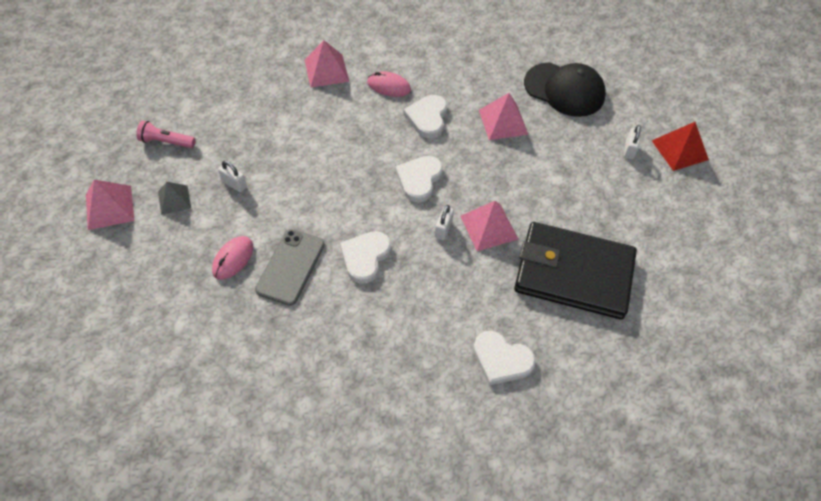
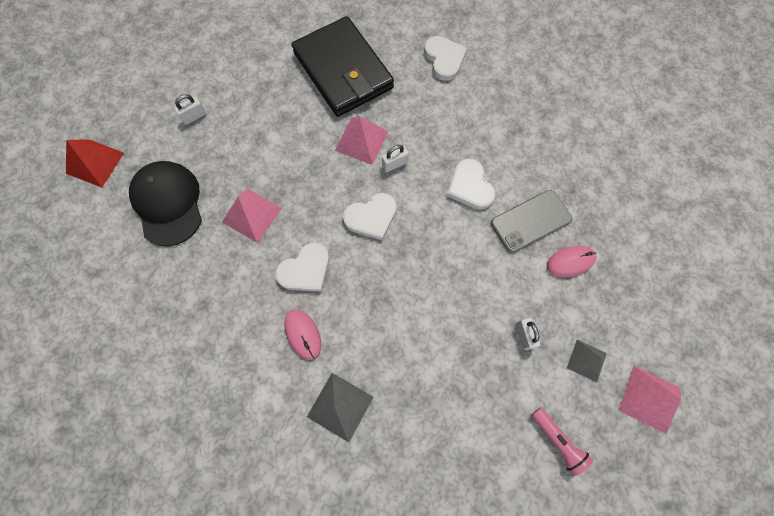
camera: 135 degrees left, 15 degrees up
pink pyramid [304,40,349,87] -> grey pyramid [307,373,373,442]
white heart [340,231,391,284] -> white heart turned 90 degrees clockwise [447,159,496,210]
red pyramid [652,122,709,171] -> red pyramid moved to [66,139,124,187]

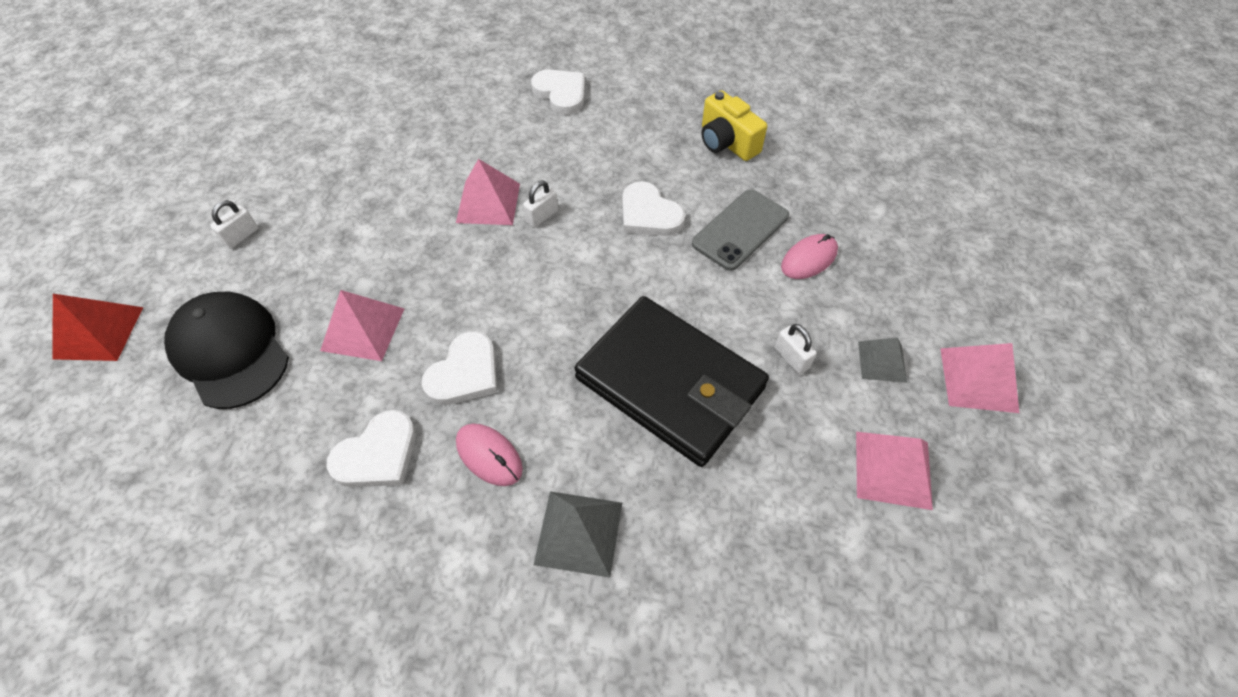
camera: 20 degrees left, 15 degrees down
black wallet [292,16,394,117] -> black wallet moved to [574,296,769,467]
white heart [343,193,397,240] -> white heart moved to [327,410,416,487]
pink flashlight [532,407,593,476] -> pink pyramid [856,432,933,510]
none -> yellow camera [702,90,767,161]

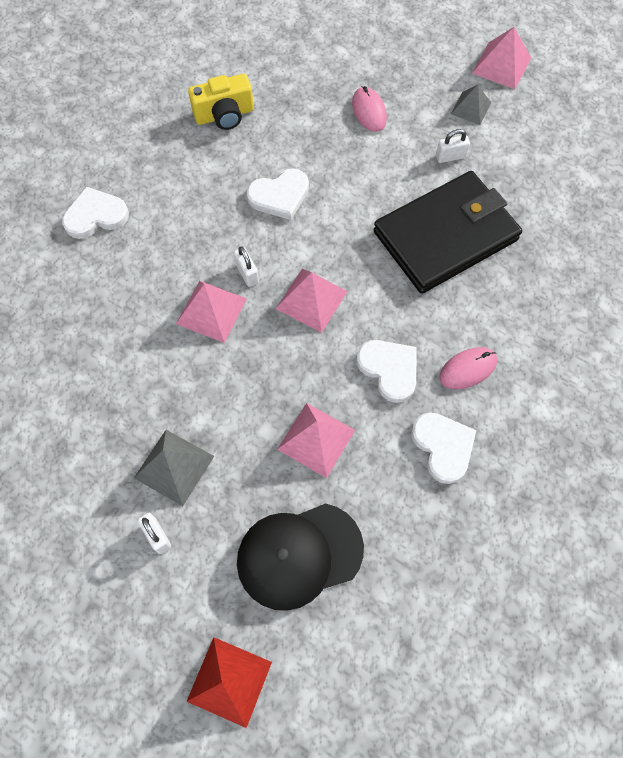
camera: 70 degrees left, 10 degrees up
grey pyramid [534,491,622,578] -> grey pyramid moved to [134,430,214,506]
grey phone [692,189,789,271] -> none
pink pyramid [856,432,933,510] -> pink pyramid moved to [276,269,348,333]

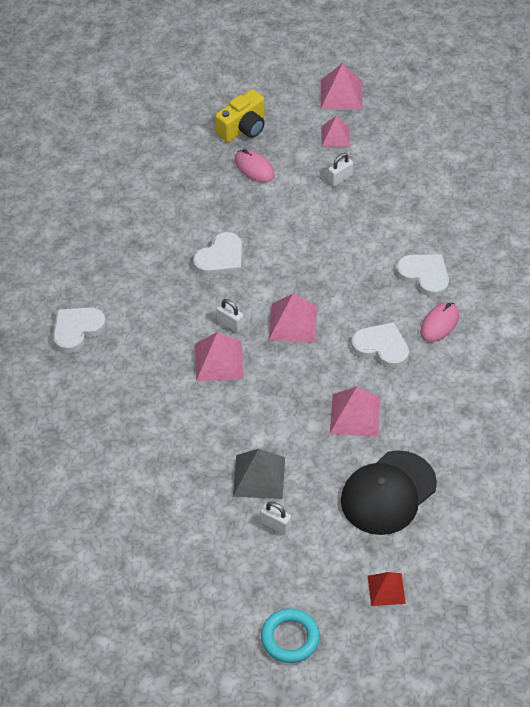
camera: 25 degrees left, 15 degrees down
red pyramid [186,637,272,728] -> red pyramid [368,572,406,606], size x0.66
yellow camera [188,74,254,130] -> yellow camera moved to [215,89,265,142]
black wallet [374,171,522,294] -> none
white heart [411,412,476,484] -> white heart moved to [396,254,449,297]
grey pyramid [451,85,491,125] -> pink pyramid [321,116,350,147]
none -> turquoise ring [261,608,320,663]

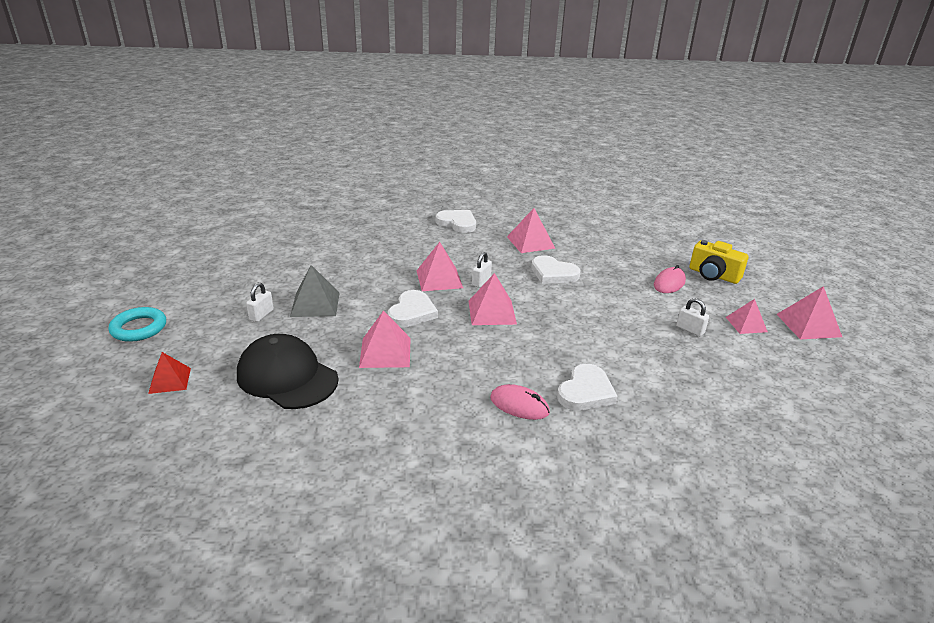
camera: 80 degrees right, 20 degrees down
white heart [351,322,409,368] -> white heart moved to [388,290,438,327]
none -> pink pyramid [507,208,555,253]

